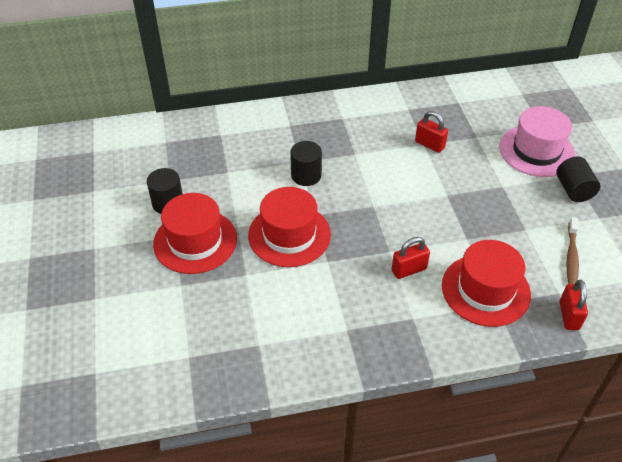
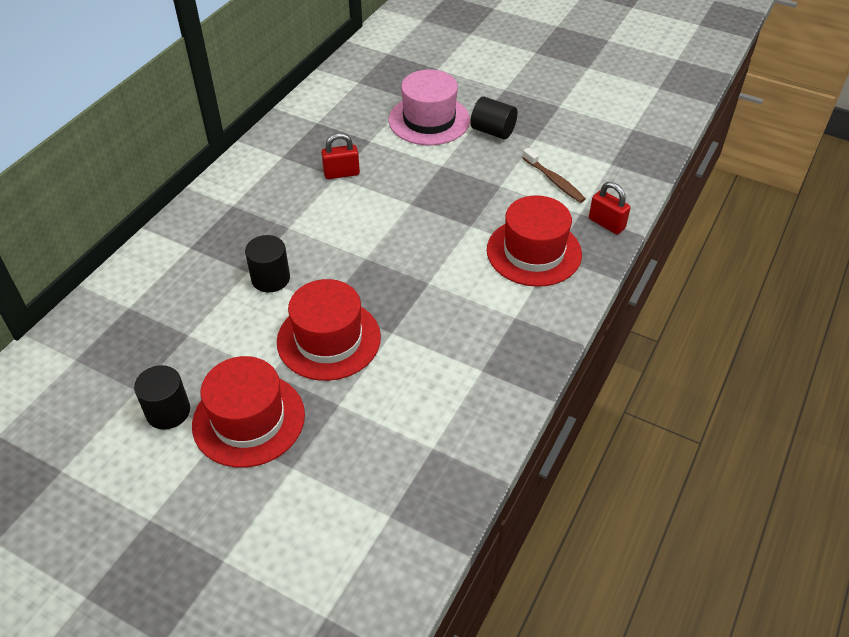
camera: 50 degrees left, 0 degrees up
red padlock [392,237,430,279] -> none

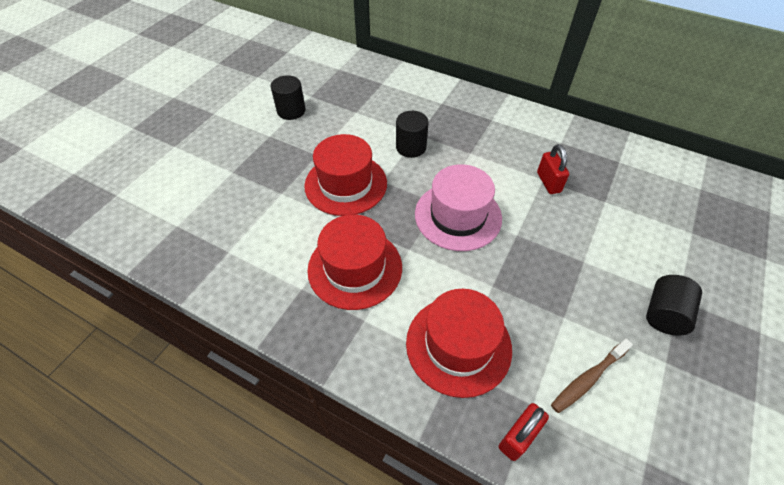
camera: 90 degrees right, 5 degrees up
red hat [192,356,305,468] -> red hat moved to [307,214,402,310]
pink hat [388,70,470,145] -> pink hat moved to [415,164,502,251]

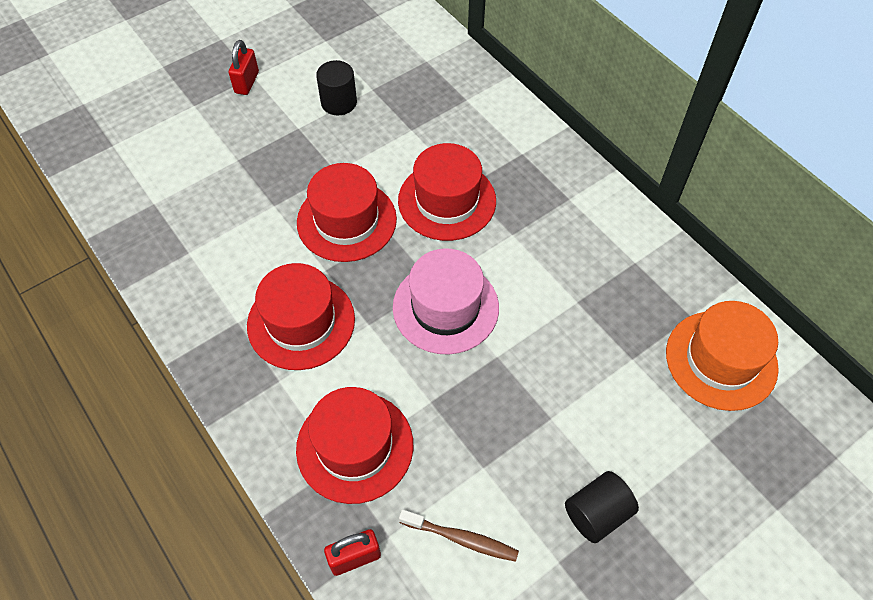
camera: 25 degrees right, 5 degrees up
black cylinder [396,111,429,158] -> red hat [398,143,496,241]
red padlock [537,144,569,194] -> red padlock moved to [229,40,259,95]
brown toothbrush [551,339,633,413] -> brown toothbrush turned 150 degrees counterclockwise [399,510,519,562]
none -> orange hat [666,301,779,411]

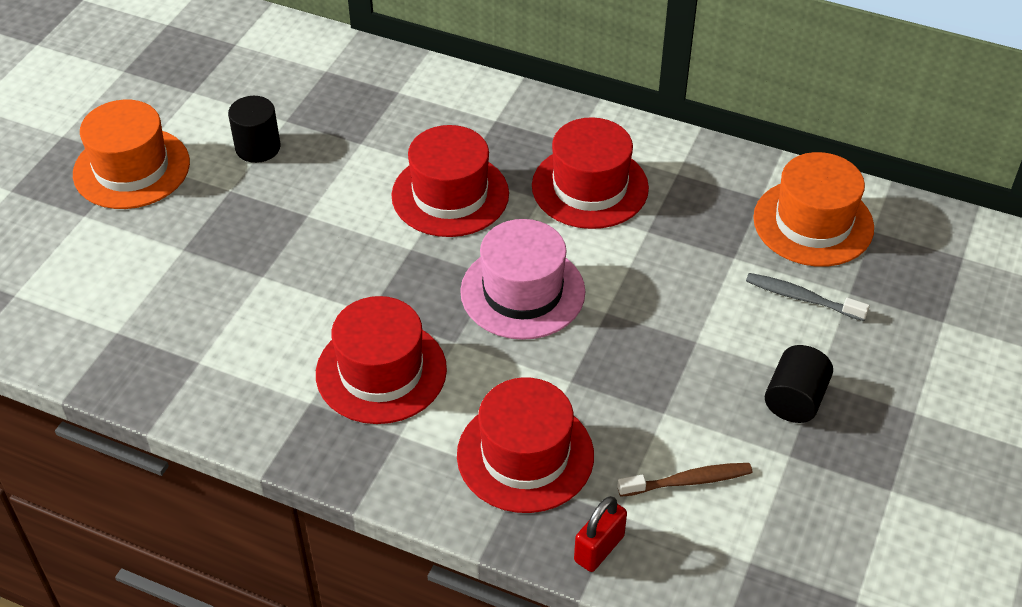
camera: 30 degrees left, 10 degrees down
red padlock [229,40,259,95] -> orange hat [73,100,190,209]
red hat [297,163,397,262] -> red hat moved to [532,117,649,229]
none -> grey toothbrush [746,273,870,321]

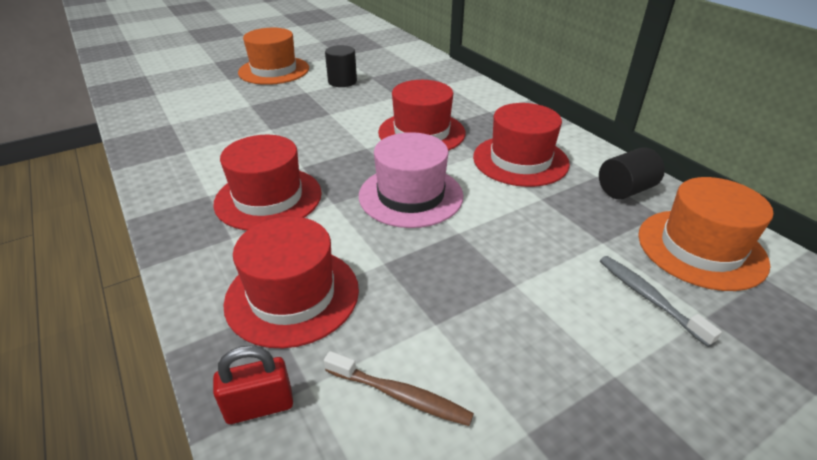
camera: 35 degrees right, 10 degrees down
black cylinder [765,345,833,423] -> black cylinder moved to [599,147,665,200]

